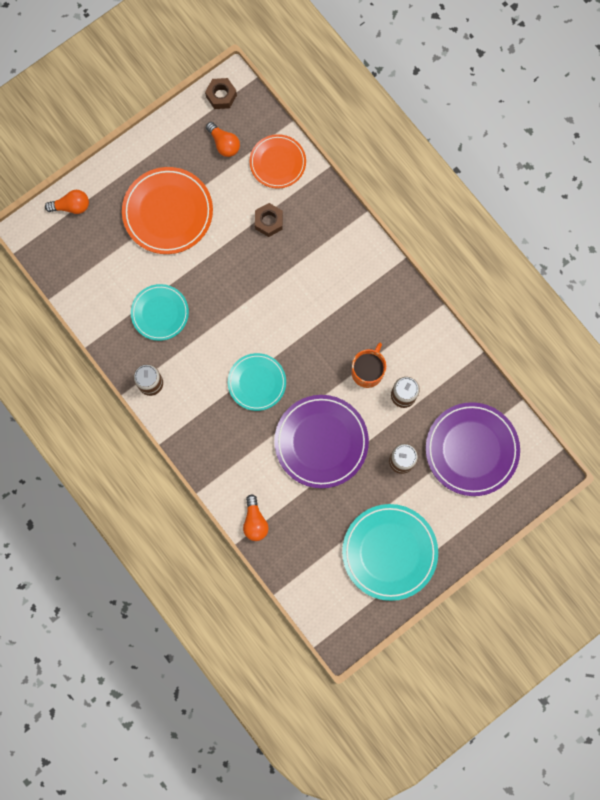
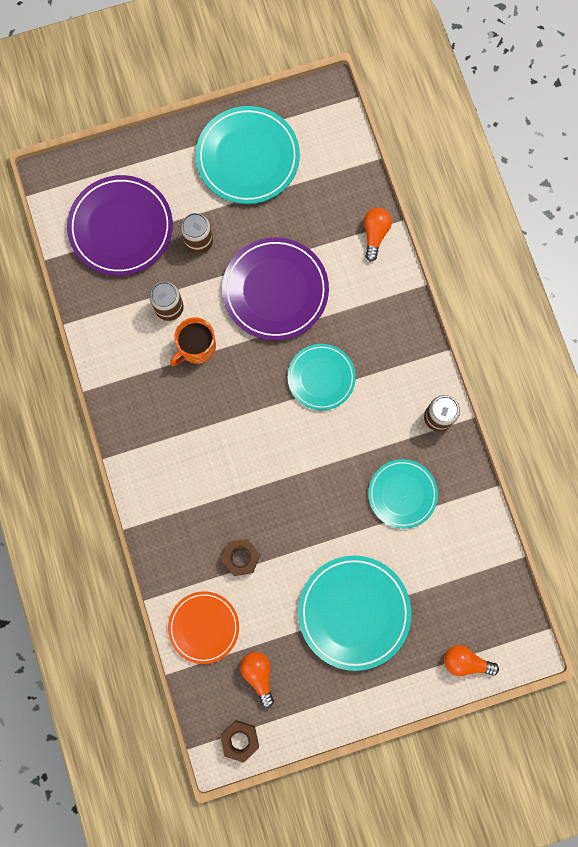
camera: 160 degrees left, 0 degrees up
orange plate [122,167,213,254] -> turquoise plate [298,556,412,671]

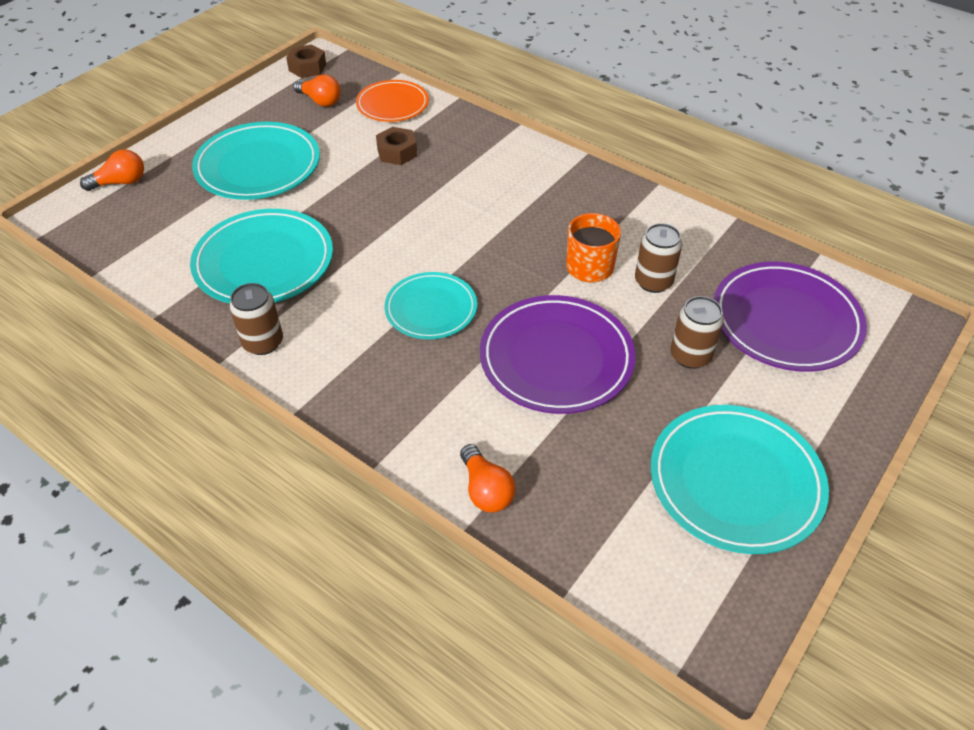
camera: 145 degrees right, 30 degrees down
turquoise plate [368,459,438,529] -> turquoise plate [190,209,333,303], size x1.59

